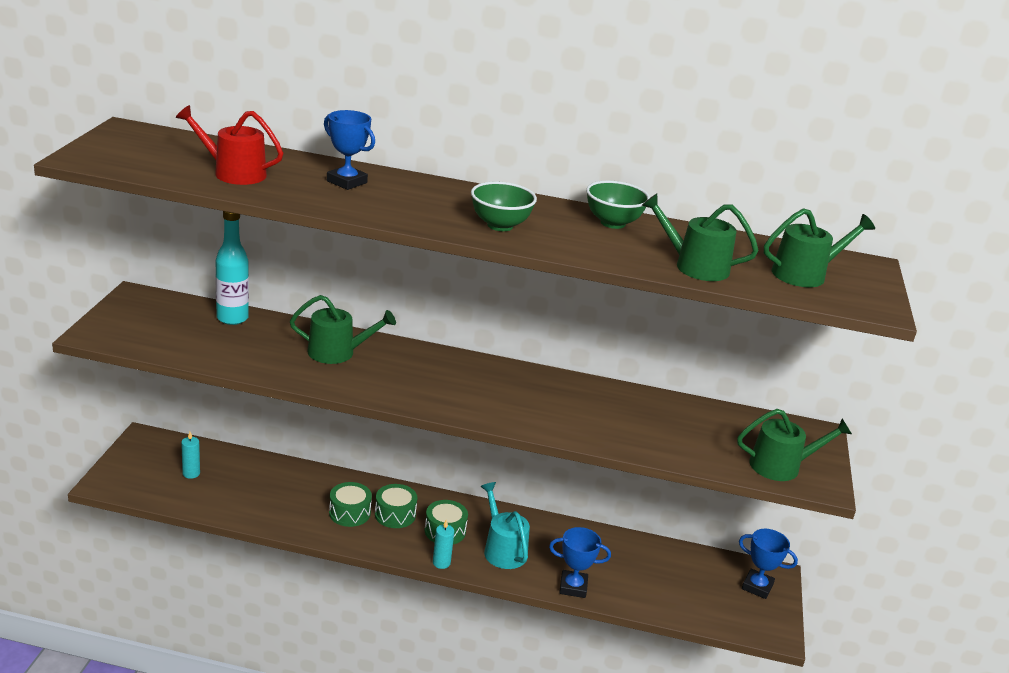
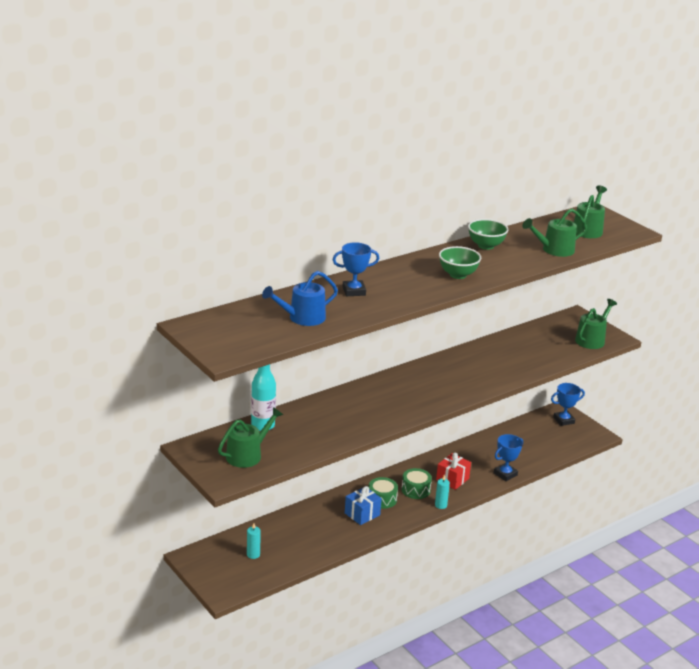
camera: 45 degrees left, 0 degrees up
red watering can [176,105,283,185] -> blue watering can [262,271,338,326]
green watering can [290,295,396,364] -> green watering can moved to [218,407,283,468]
green drum [329,482,372,527] -> blue gift [345,486,382,525]
turquoise watering can [481,482,530,569] -> red gift [436,453,471,490]

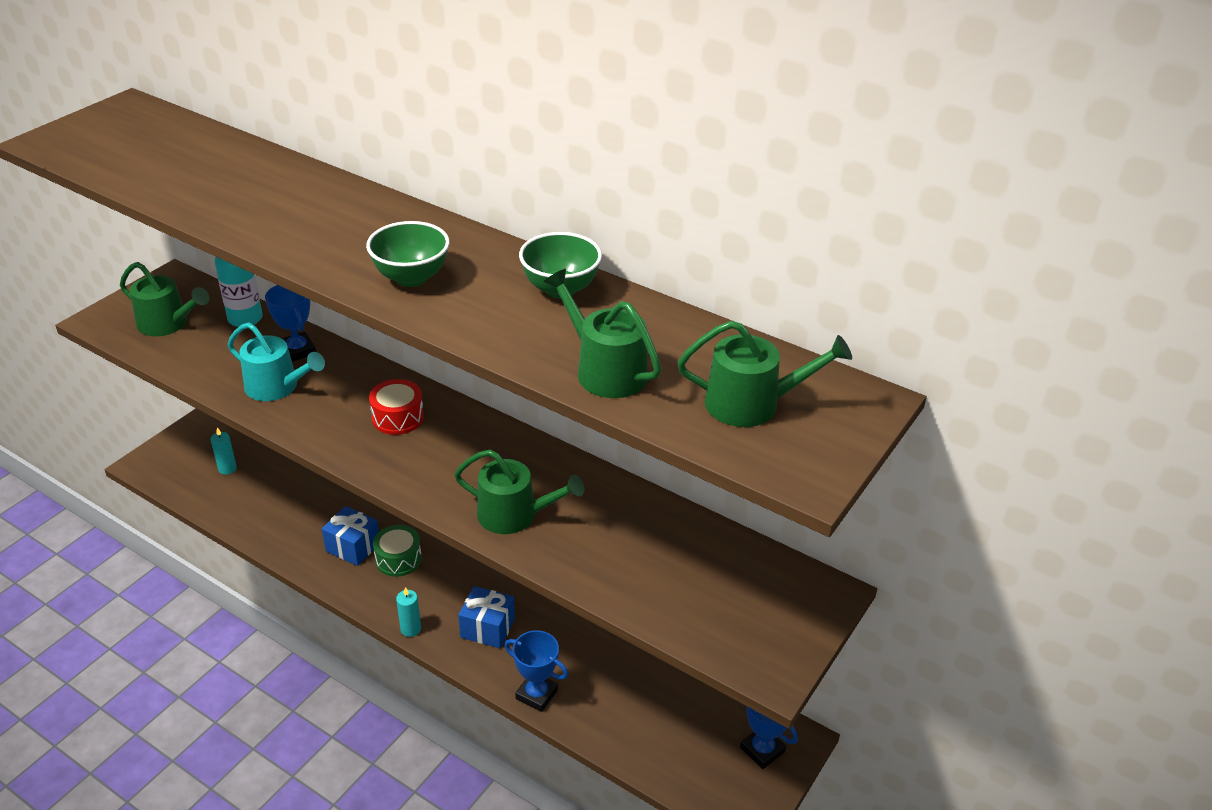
camera: 70 degrees right, 10 degrees up
blue watering can [262,271,338,326] -> none
blue trophy [333,242,379,296] -> blue trophy moved to [265,285,316,362]
green drum [402,468,432,499] -> none
red gift [436,453,471,490] -> blue gift [458,586,515,648]
green watering can [575,299,617,349] -> green watering can moved to [454,449,585,534]
none -> turquoise watering can [228,323,325,401]
none -> red drum [369,379,424,435]

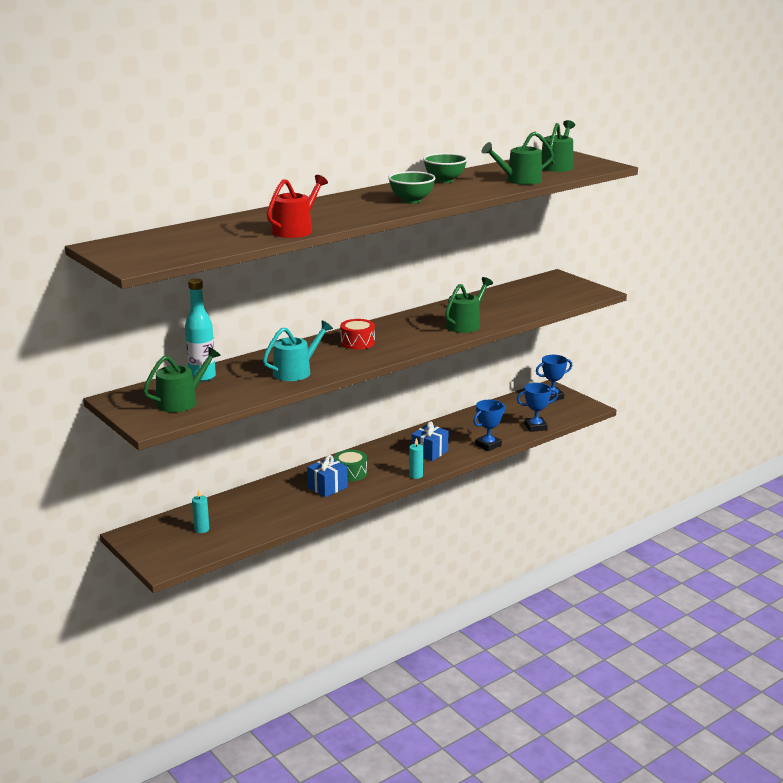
camera: 70 degrees left, 15 degrees down
blue trophy [265,285,316,362] -> blue trophy moved to [517,383,558,432]
none -> red watering can [267,175,328,238]

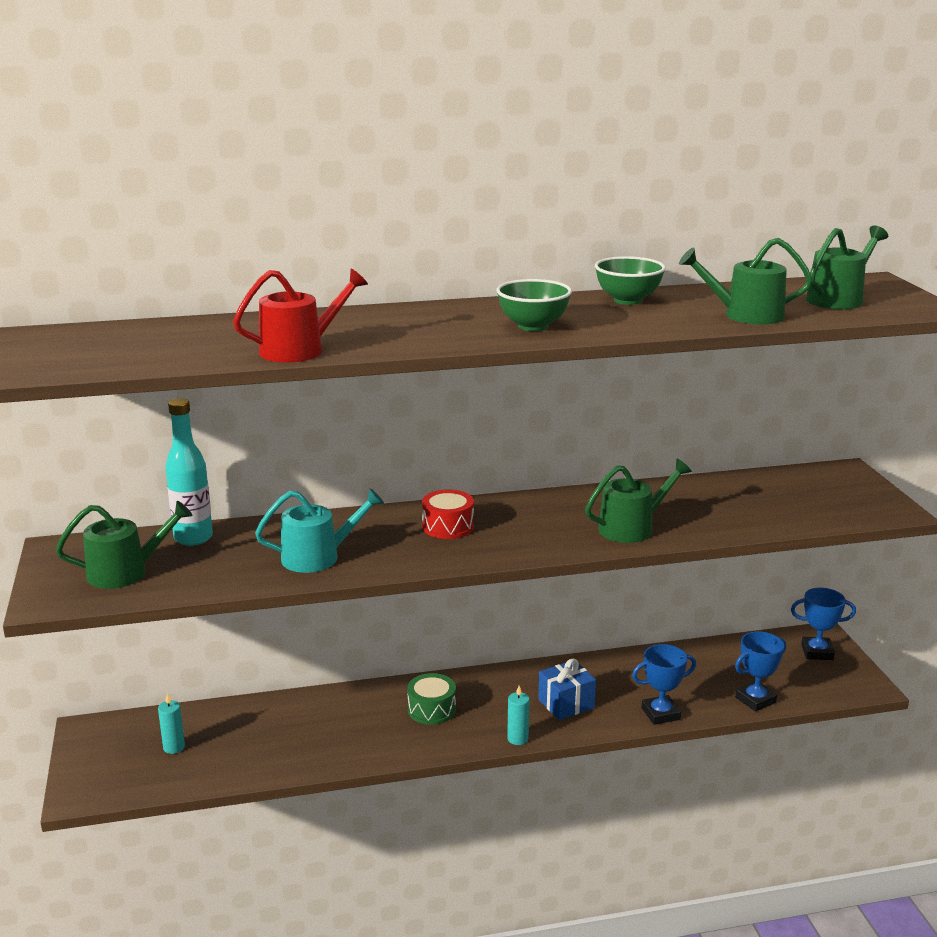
camera: 25 degrees right, 0 degrees up
blue gift [307,455,348,497] -> none
blue trophy [517,383,558,432] -> blue trophy turned 45 degrees counterclockwise [735,631,786,712]

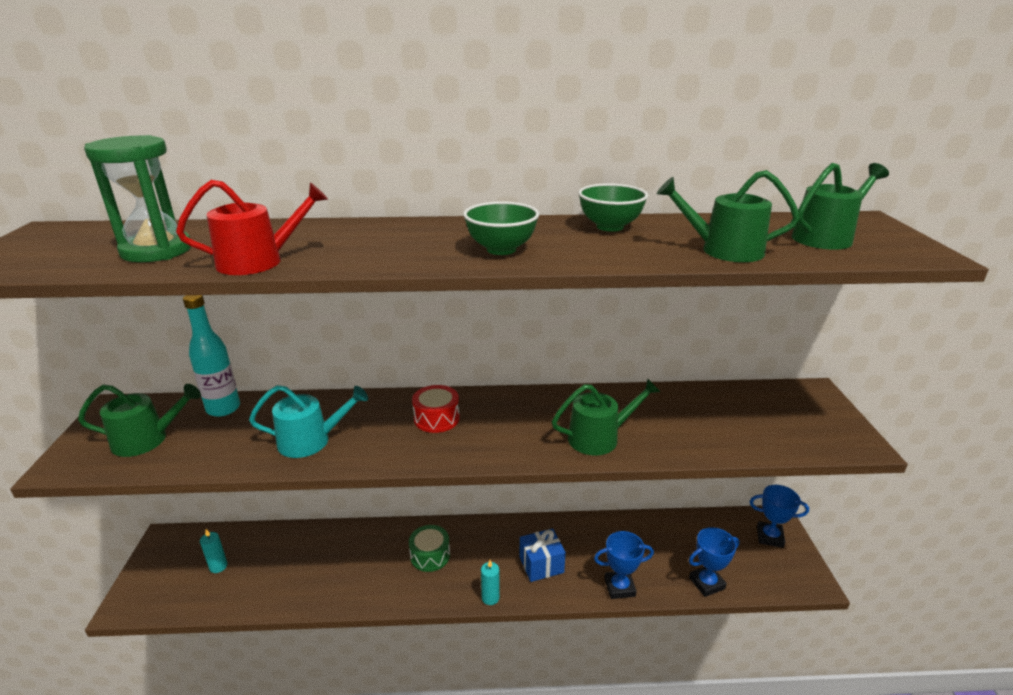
camera: 10 degrees right, 5 degrees up
none -> green hourglass [84,135,191,262]

